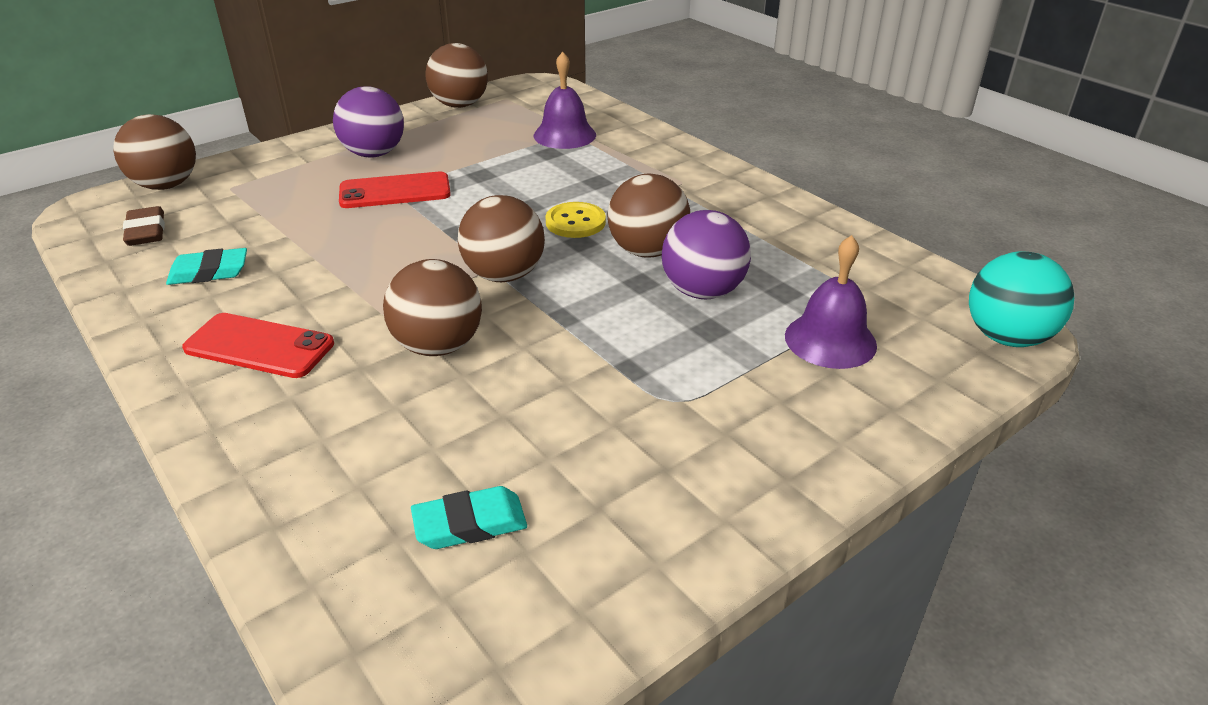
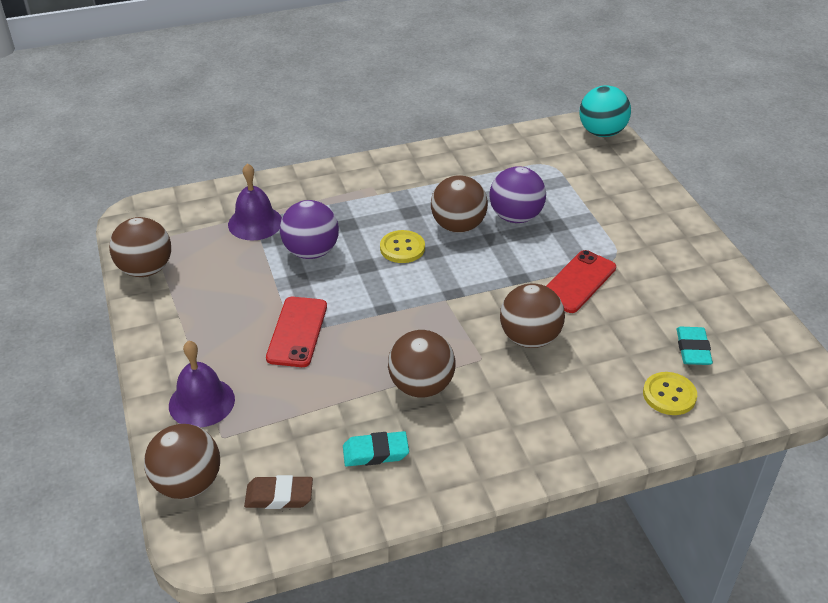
camera: 70 degrees left, 5 degrees up
turquoise eraser [166,248,247,285] -> turquoise eraser turned 75 degrees clockwise [343,431,409,466]
red phone [182,313,334,378] -> red phone moved to [546,250,616,313]
purple ball [333,86,404,157] -> purple ball moved to [280,200,339,259]
brown ball [458,195,545,282] -> brown ball moved to [388,330,455,397]
purple bell [785,235,877,369] -> purple bell moved to [169,341,235,428]
none -> yellow button [643,372,697,415]

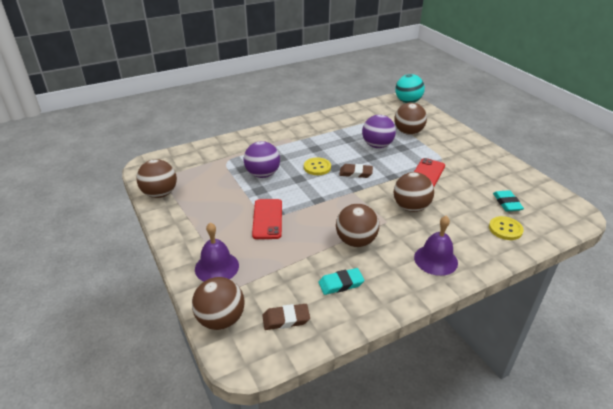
camera: 10 degrees left, 5 degrees down
purple bell [228,163,282,240] -> purple bell moved to [414,216,458,276]
brown ball [431,175,488,233] -> brown ball moved to [394,102,427,135]
none -> brown eraser [339,164,373,178]

